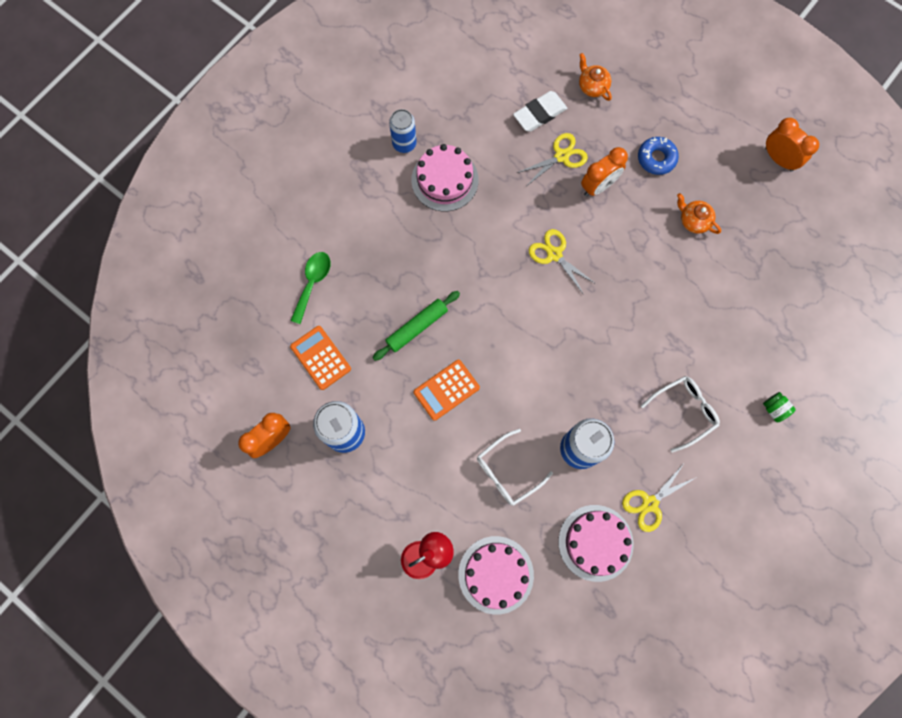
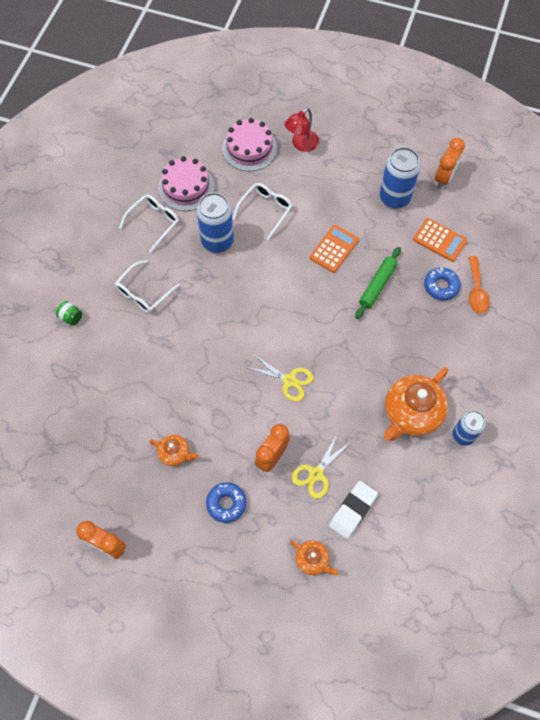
camera: 160 degrees right, 10 degrees down
green spoon [290,252,331,324] -> orange spoon [469,256,490,314]
pink cake [411,144,479,211] -> orange teapot [384,367,448,441]
yellow scissors [622,462,697,532] -> white glasses [119,194,179,252]
none -> blue donut [424,267,461,300]

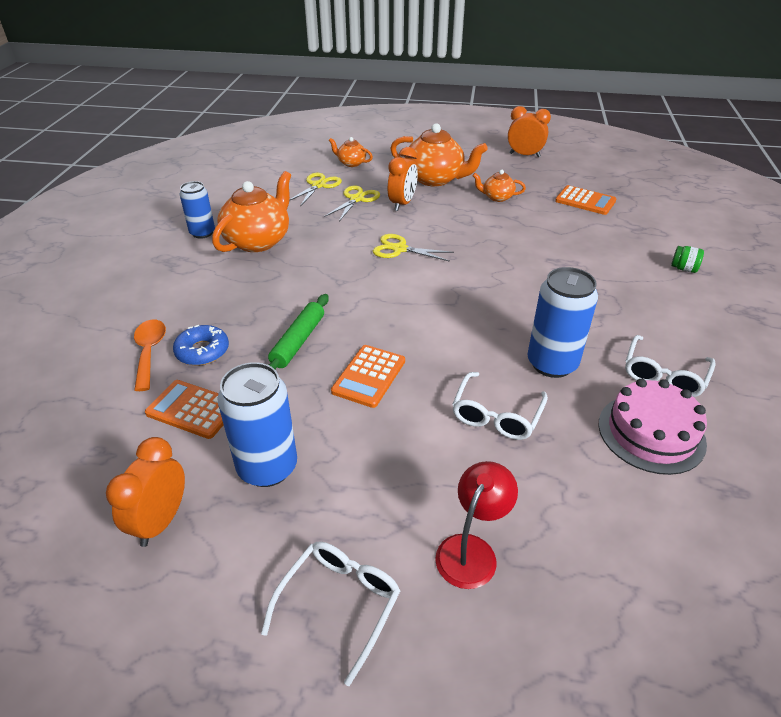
camera: 170 degrees right, 25 degrees down
white glasses [115,260,180,313] -> white glasses moved to [261,541,400,686]
blue donut [206,482,246,523] -> orange teapot [390,123,488,187]
pink cake [222,118,277,171] -> none
white eraser [329,481,378,539] -> yellow scissors [289,173,342,207]
none -> orange calculator [555,185,616,215]

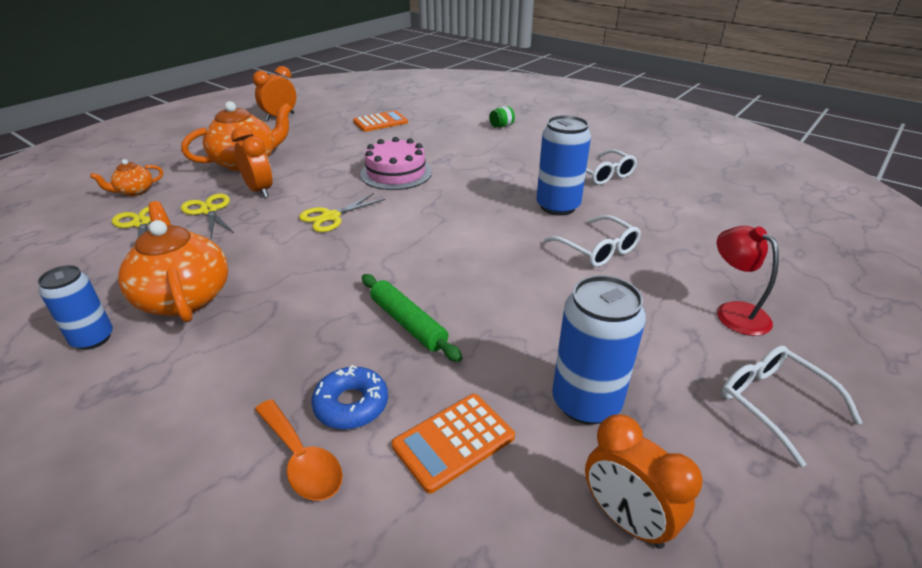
camera: 60 degrees left, 5 degrees down
orange spoon [134,319,166,391] -> orange spoon turned 150 degrees counterclockwise [255,399,343,501]
orange calculator [331,345,405,408] -> none
orange teapot [473,170,526,202] -> none
pink cake [598,379,707,475] -> pink cake moved to [360,137,432,190]

